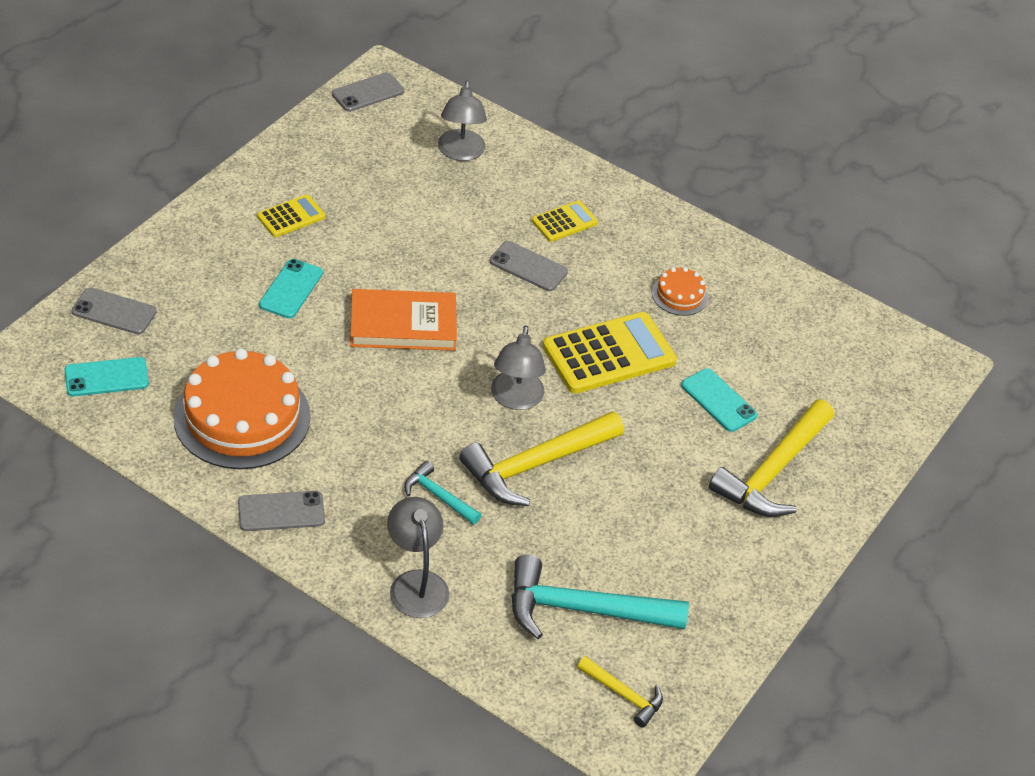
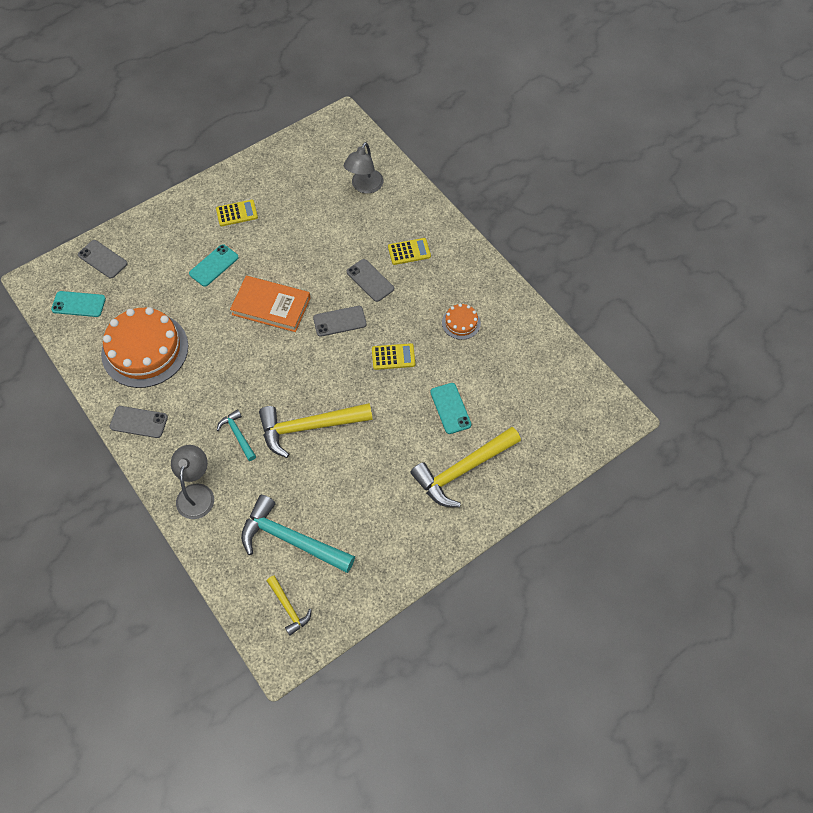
camera: 25 degrees right, 15 degrees up
grey phone [332,72,404,112] -> grey phone moved to [313,306,367,337]
grey lamp [491,325,546,410] -> none
yellow calculator [543,312,677,394] -> yellow calculator [372,343,415,370], size x0.53

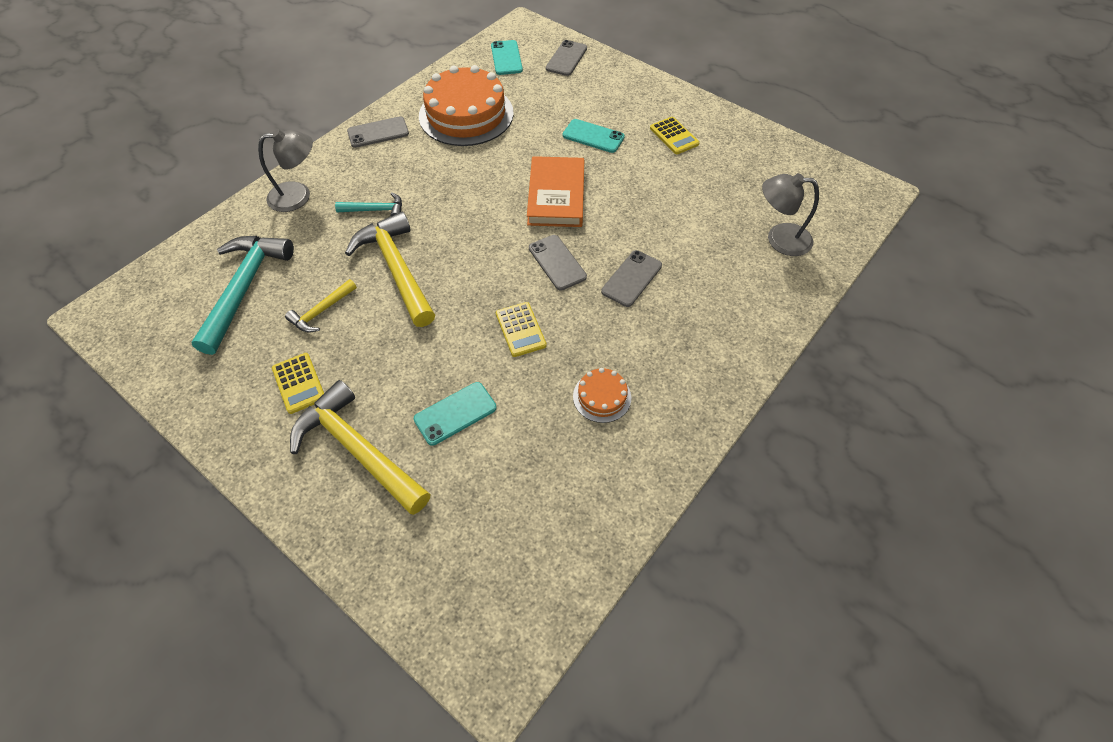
camera: 75 degrees right, 5 degrees down
grey phone [110,406,168,438] -> grey phone turned 75 degrees clockwise [347,116,409,148]
turquoise hammer [217,409,256,461] -> turquoise hammer turned 45 degrees clockwise [335,192,402,216]
yellow hammer [267,576,312,636] -> yellow hammer moved to [285,279,357,332]
yellow calculator [388,238,431,265] -> yellow calculator moved to [272,353,324,414]

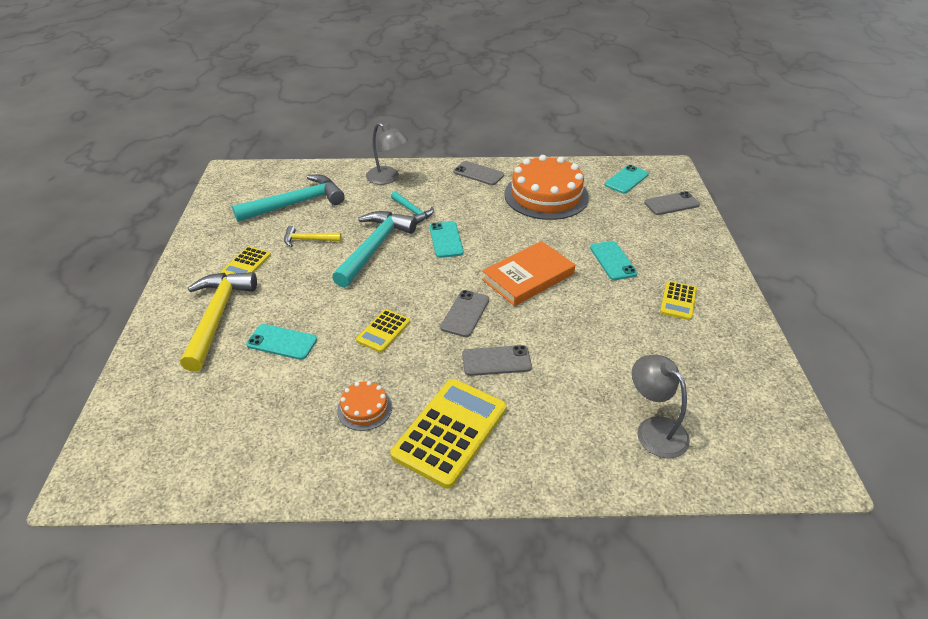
camera: 50 degrees right, 15 degrees down
yellow hammer [345,212,435,327] -> turquoise hammer [332,211,417,288]
none -> yellow calculator [390,379,507,489]
none -> turquoise phone [429,221,464,258]

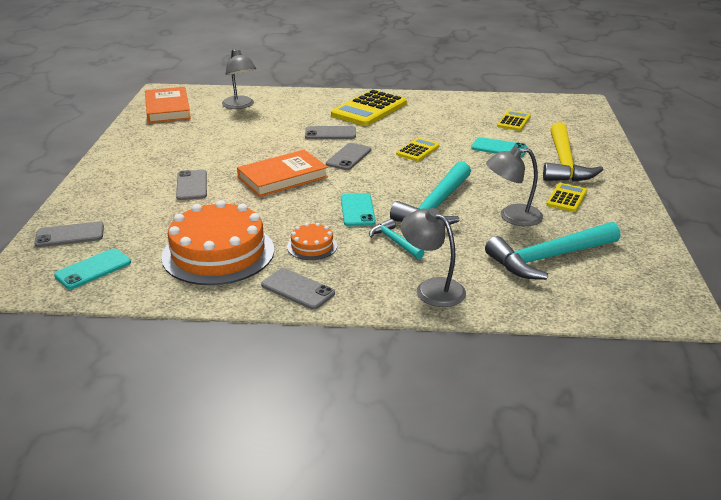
camera: 175 degrees left, 10 degrees down
yellow hammer [284,226,342,247] -> grey lamp [486,146,543,226]
orange cake [337,381,392,431] -> orange cake moved to [287,223,337,260]
turquoise phone [590,241,638,280] -> grey phone [176,170,207,200]
yellow calculator [660,281,697,320] -> yellow calculator moved to [497,110,531,131]
none -> orange book [145,87,191,123]

